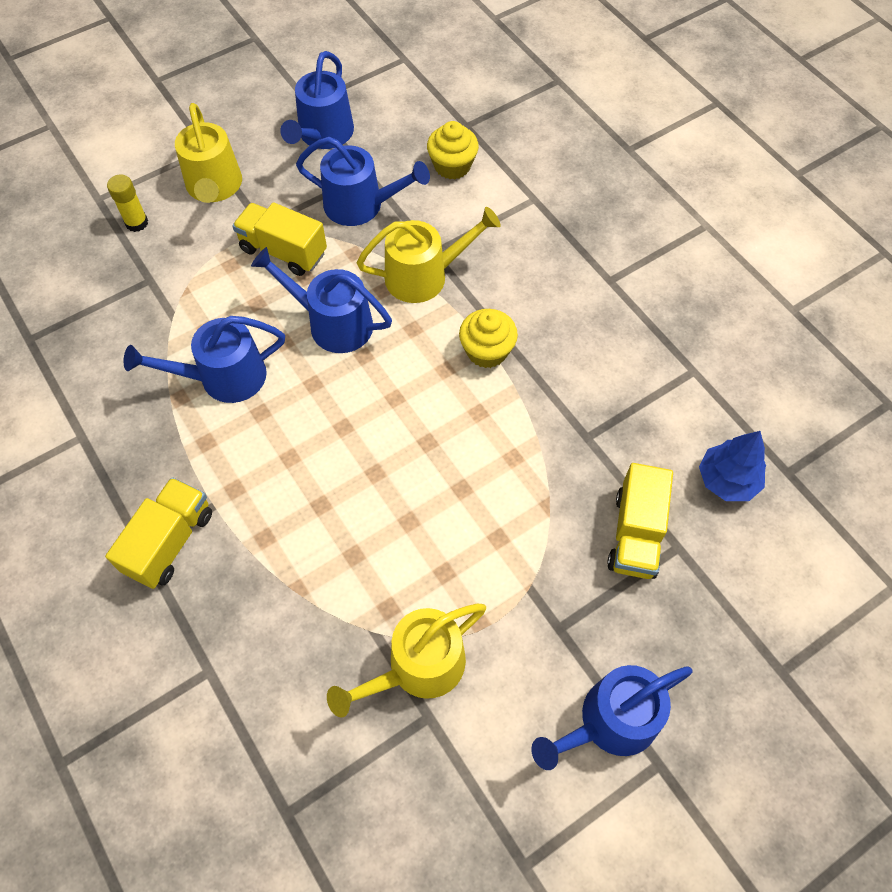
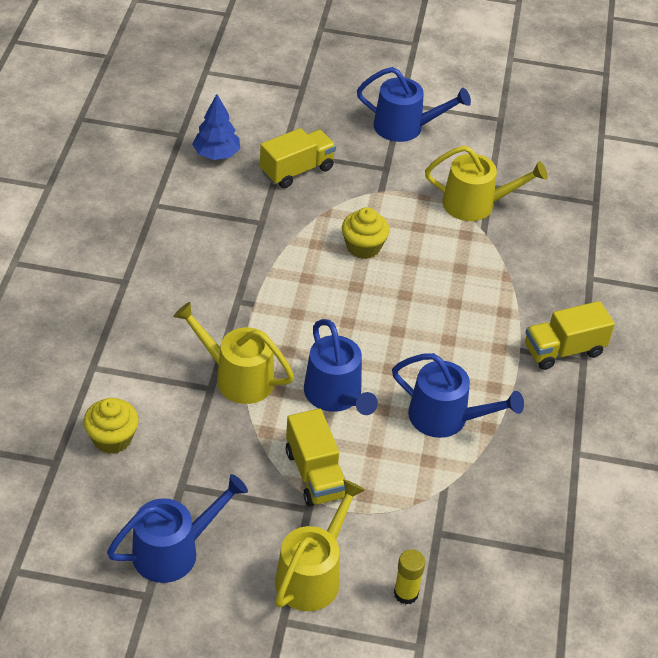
camera: 140 degrees left, 15 degrees down
blue watering can [296,137,430,226] -> none
yellow cupcake [459,309,518,368] -> yellow cupcake moved to [342,207,389,259]

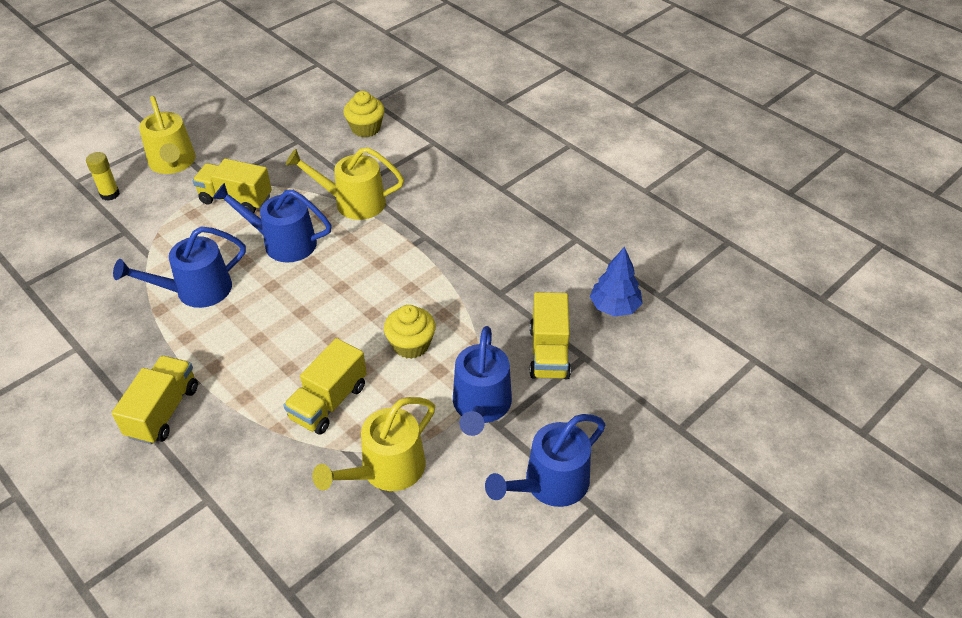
camera: 130 degrees right, 0 degrees up
blue watering can [107,474,248,583] -> blue watering can moved to [453,326,512,436]
yellow watering can [173,302,294,404] -> yellow watering can turned 150 degrees counterclockwise [286,147,404,220]
none -> yellow truck [284,338,367,435]

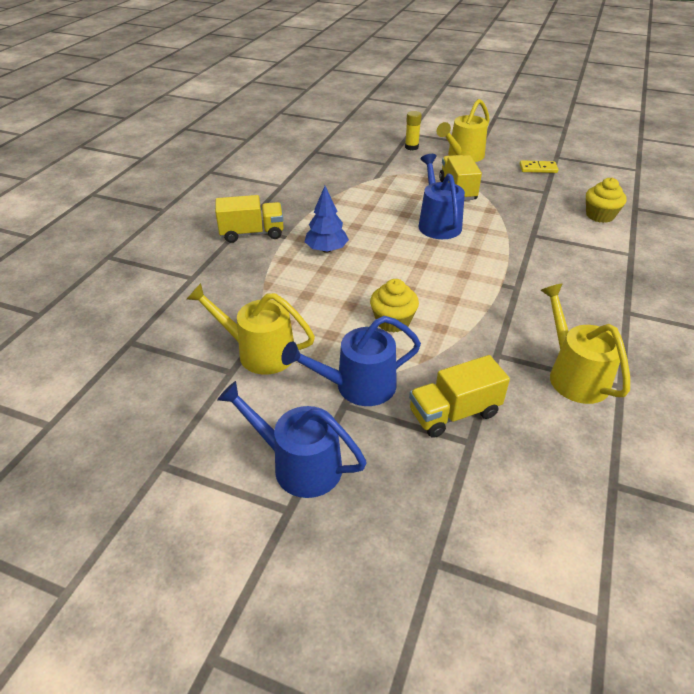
camera: 65 degrees right, 5 degrees down
blue watering can [113,227,246,308] -> none
yellow truck [284,338,367,435] -> none
yellow watering can [286,147,404,220] -> yellow watering can moved to [541,283,630,404]
blue tree [590,246,643,317] -> blue tree moved to [304,186,349,253]
none -> yellow domino [520,160,558,173]

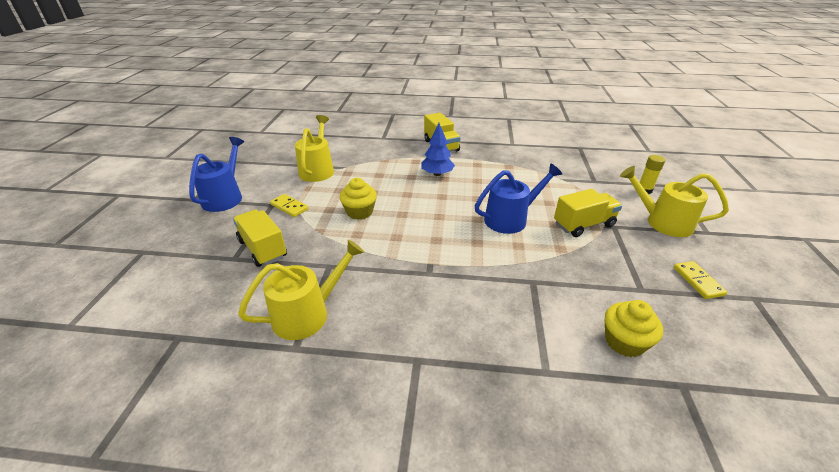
camera: 75 degrees right, 5 degrees down
blue watering can [281,316,421,406] -> yellow domino [270,194,308,217]

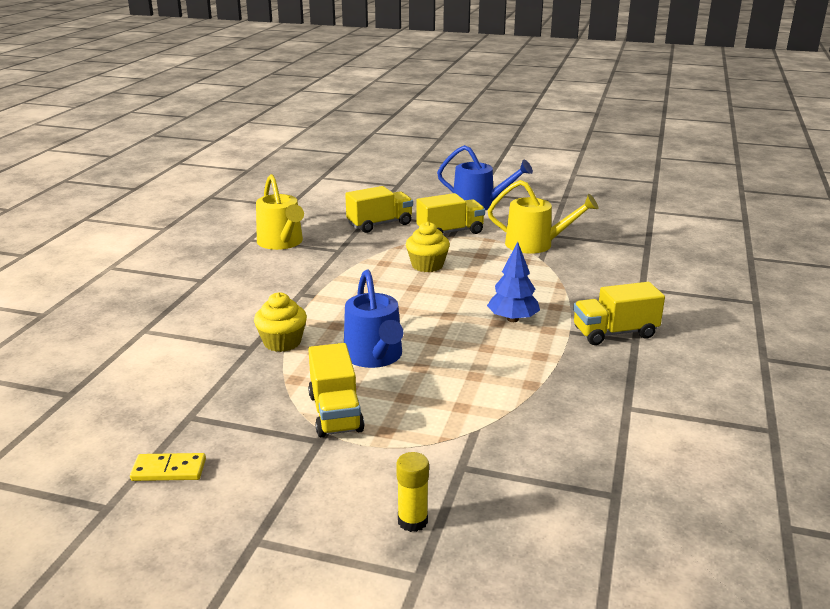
camera: 100 degrees right, 10 degrees down
yellow domino [270,194,308,217] -> yellow truck [416,193,485,234]
yellow cupcake [605,300,663,357] -> yellow cupcake moved to [254,292,307,352]
yellow watering can [620,166,729,237] -> none

